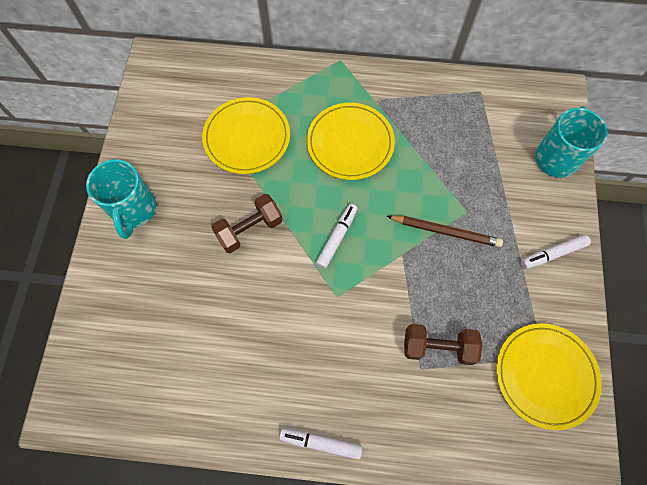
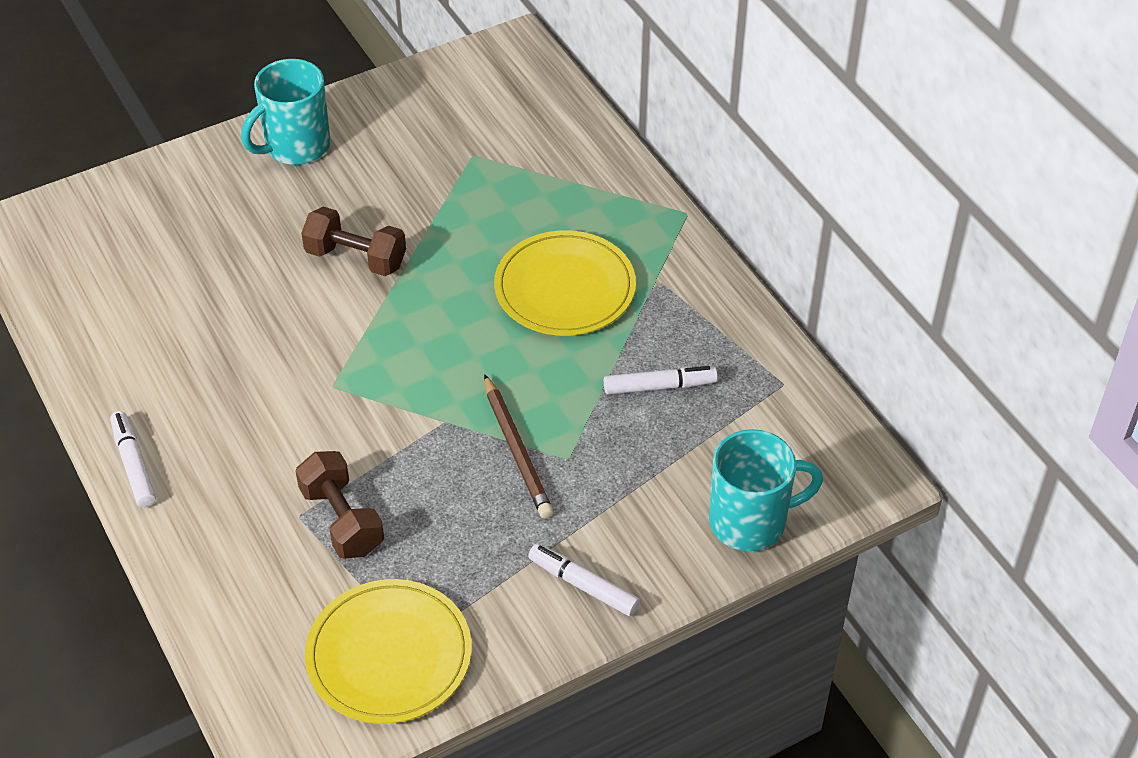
camera: 55 degrees right, 20 degrees down
yellow plate [202,97,290,174] -> none
white marker [316,204,358,269] -> white marker moved to [604,366,718,395]

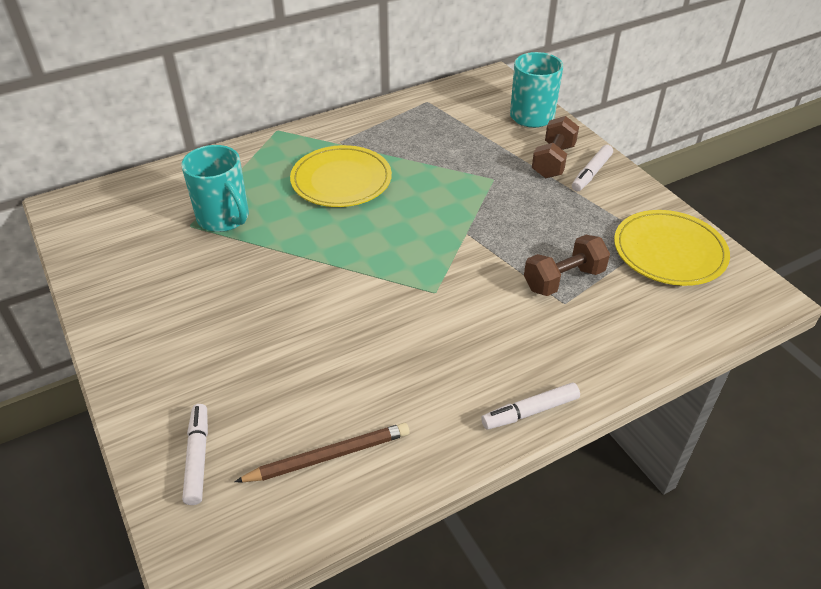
camera: 90 degrees left, 5 degrees down
turquoise mug [241,59,331,165] -> turquoise mug moved to [181,145,249,232]
brown dumbbell [301,207,406,276] -> brown dumbbell moved to [532,116,579,178]
brown pencil [484,374,553,519] -> brown pencil moved to [234,423,410,482]
white marker [604,366,718,395] -> white marker moved to [182,404,208,505]

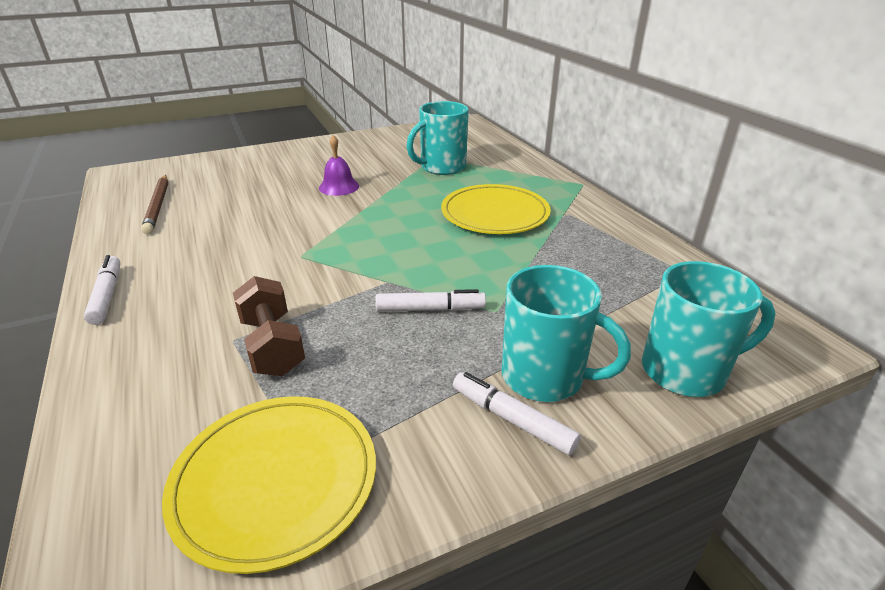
camera: 95 degrees right, 10 degrees down
white marker [182,404,208,505] -> white marker moved to [375,289,486,312]
brown dumbbell [532,116,579,178] -> turquoise mug [501,265,631,402]
none -> purple bell [319,135,359,196]

